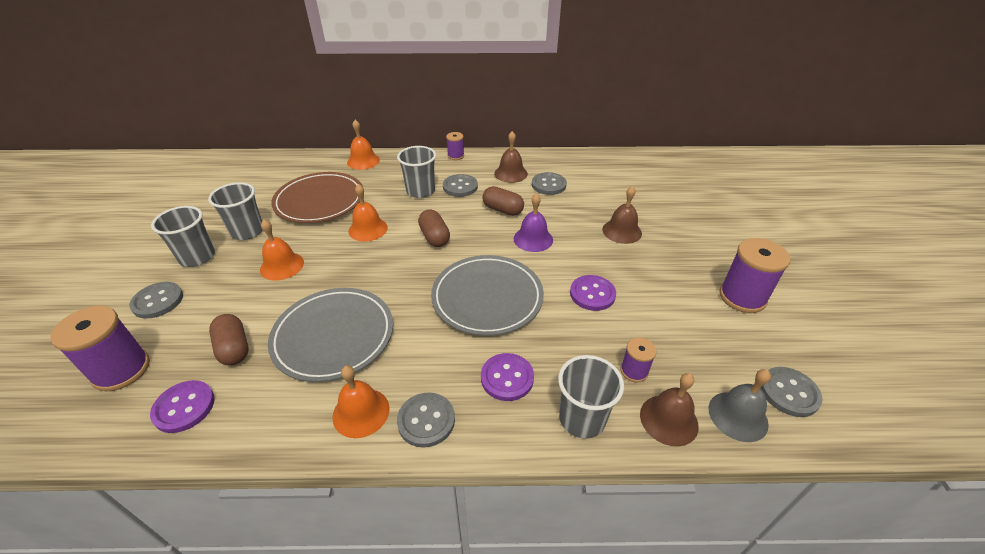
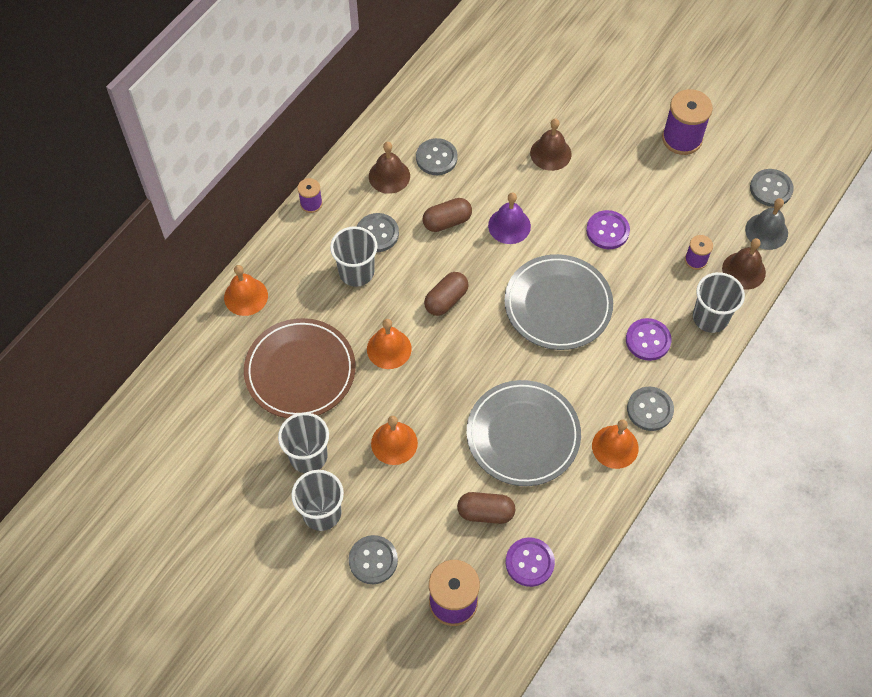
camera: 55 degrees left, 20 degrees up
brown capsule [418,209,450,247] -> brown capsule turned 60 degrees counterclockwise [424,272,468,316]

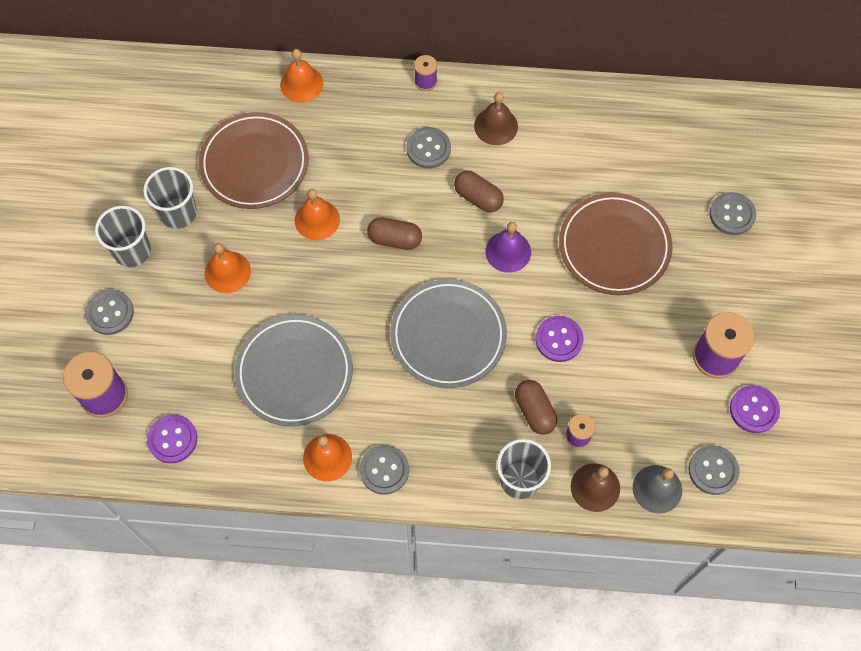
camera: 60 degrees right, 5 degrees up
grey cup [330,226,378,287] -> none
grey button [416,138,458,175] -> grey button moved to [709,192,756,235]
brown capsule [457,492,515,524] -> brown capsule moved to [515,380,557,435]
brown bell [530,119,571,171] -> brown plate [559,193,672,295]
purple button [626,318,671,361] -> purple button moved to [730,385,780,433]

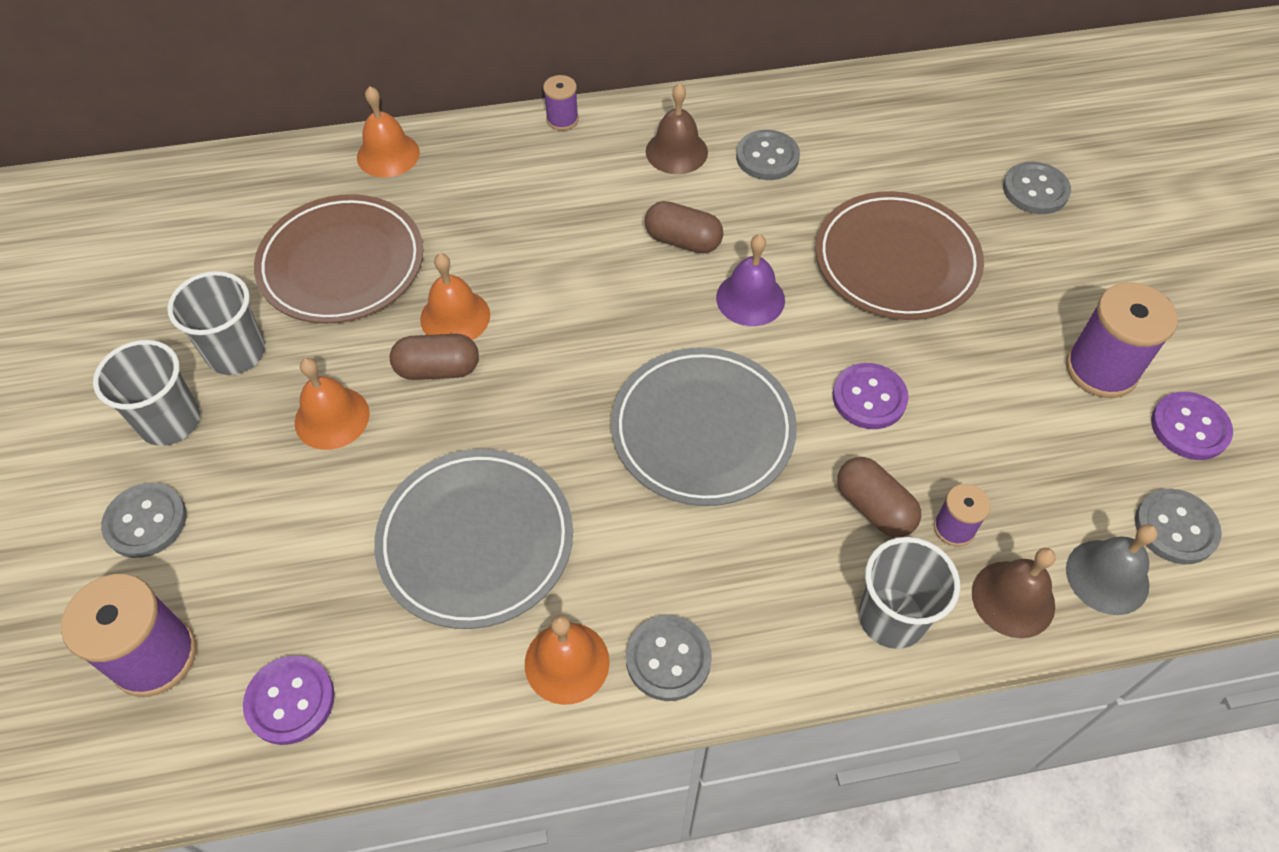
camera: 15 degrees left, 10 degrees down
brown capsule [367,218,422,250] -> brown capsule moved to [390,334,479,380]
grey button [406,127,451,169] -> grey button moved to [736,130,800,180]

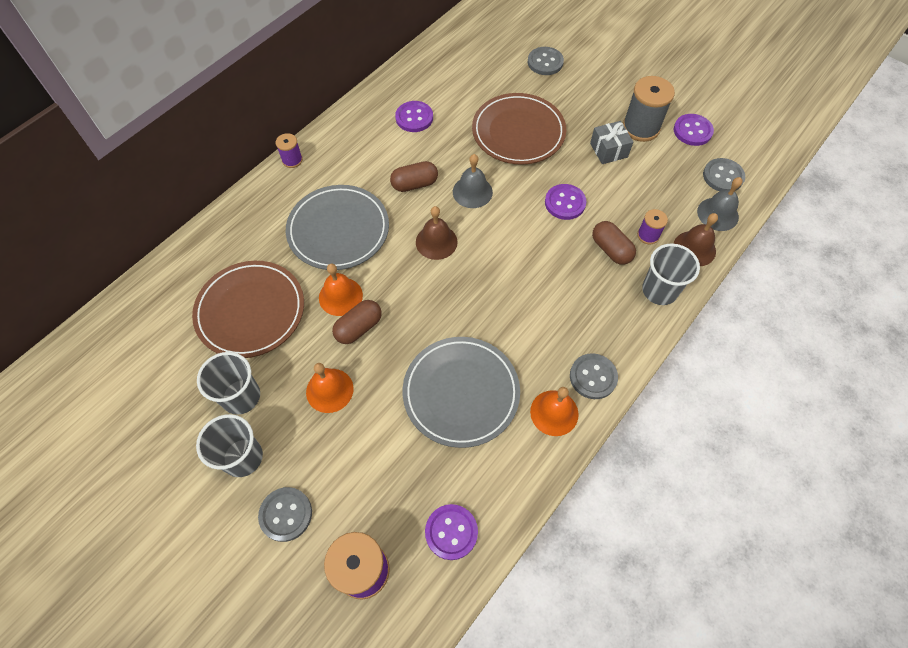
camera: 40 degrees left, 5 degrees up
orange bell [357,86,420,178] -> none
grey plate [611,347,797,506] -> grey plate moved to [286,185,389,270]
brown bell [646,83,708,174] -> brown bell moved to [416,206,458,260]
purple bell [716,234,785,326] -> grey bell [453,154,493,208]
grey button [736,130,800,180] -> purple button [395,101,433,132]
brown capsule [837,457,921,537] -> brown capsule turned 45 degrees clockwise [592,221,636,265]
purple spool [1066,282,1178,398] -> grey spool [623,76,675,142]
none -> grey gift [590,121,633,164]

